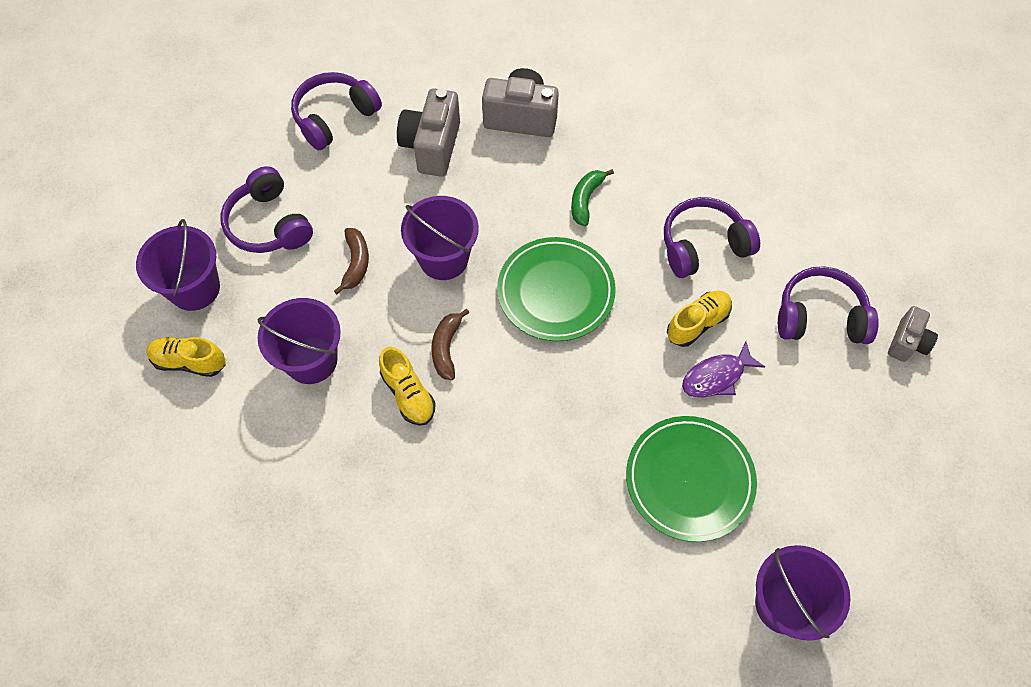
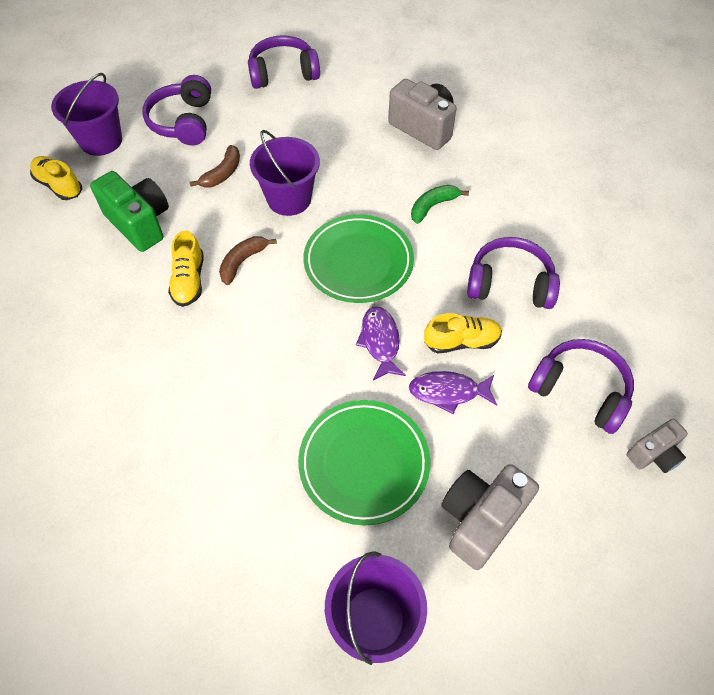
camera: 30 degrees right, 5 degrees down
purple bucket [258,298,341,384] -> green camera [90,171,169,252]
grey camera [397,88,460,177] -> grey camera moved to [441,464,539,570]
none -> purple fish [356,306,406,380]

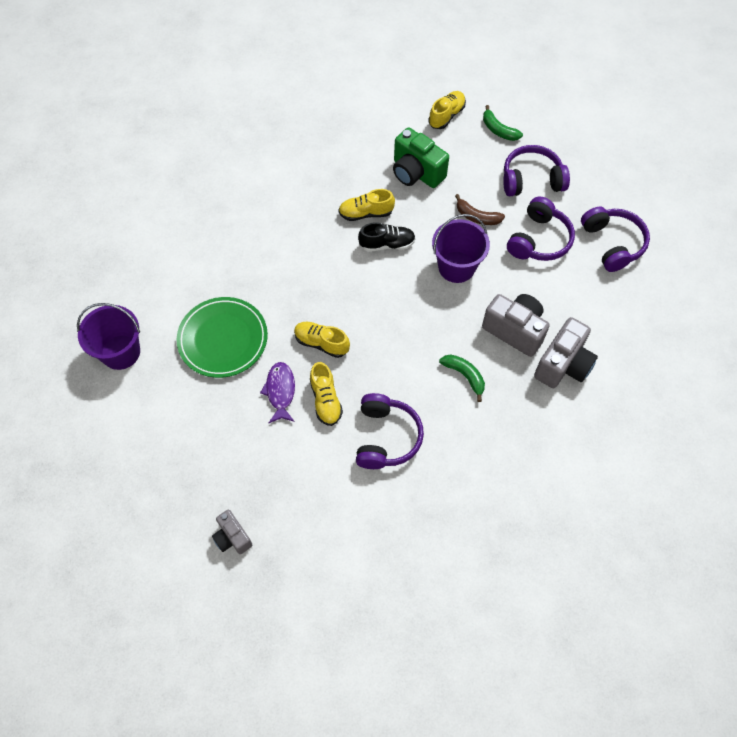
camera: 85 degrees right, 5 degrees up
purple bucket [51,73,122,156] -> green banana [483,105,523,141]
green camera [90,171,169,252] -> green camera turned 90 degrees clockwise [393,127,449,188]
brown banana [219,236,277,285] -> black shoe [358,222,416,252]
green plate [303,214,414,303] -> none
purple fish [356,306,406,380] -> yellow shoe [294,322,350,358]
grey camera [441,464,539,570] -> grey camera moved to [482,294,550,357]
purple headphones [528,339,634,434] -> purple headphones moved to [507,197,575,261]

